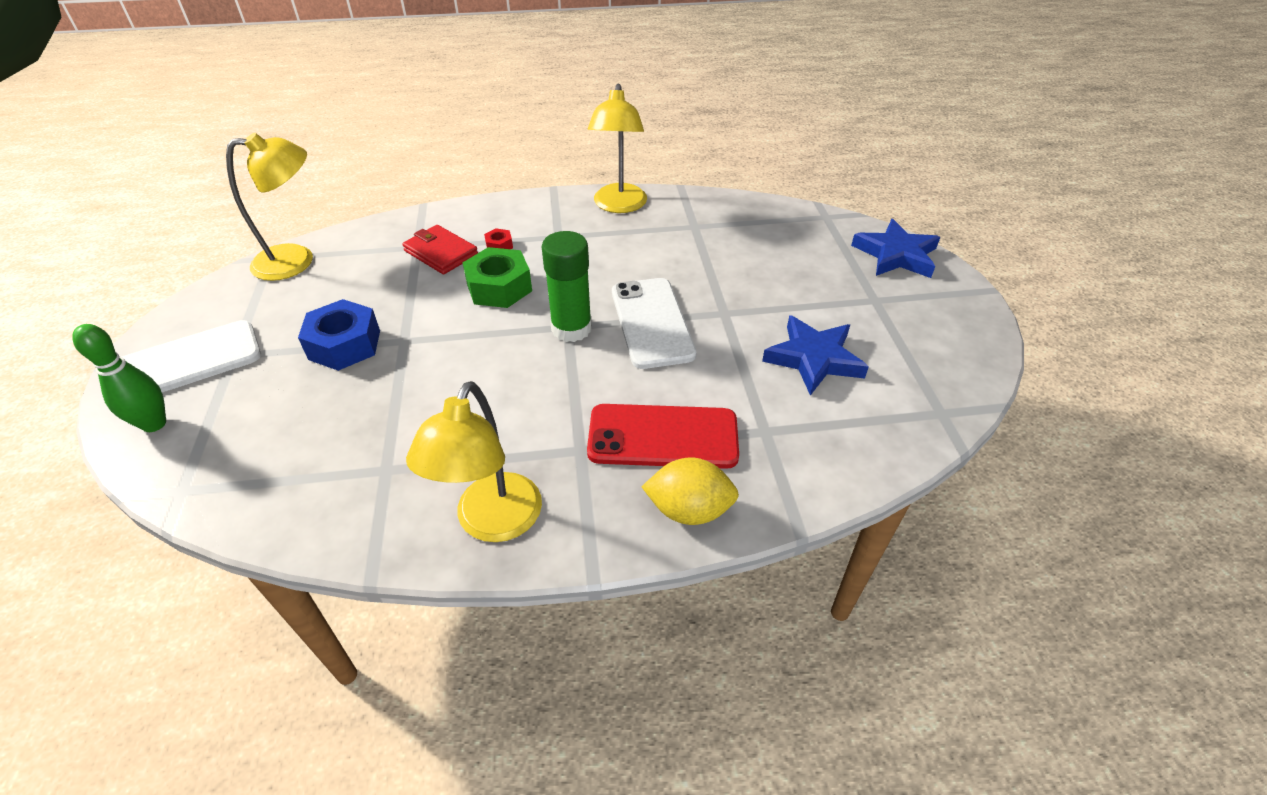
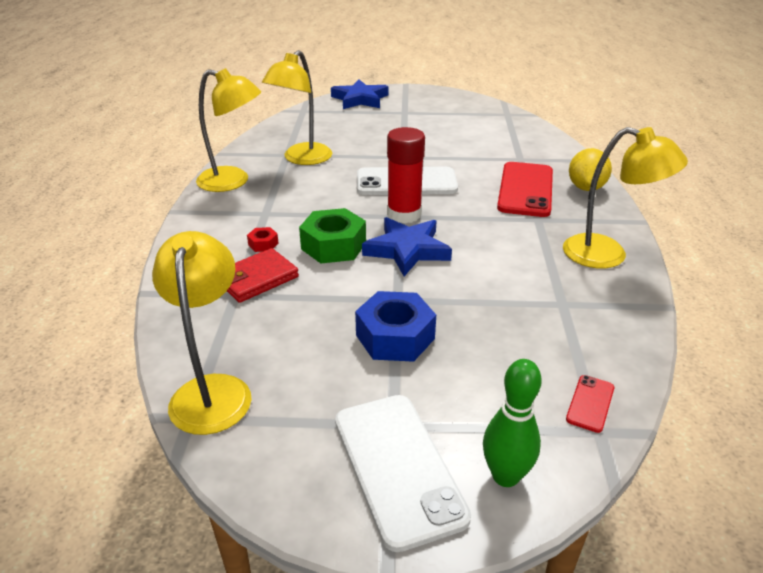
camera: 80 degrees left, 10 degrees down
green glue stick [541,231,592,342] -> red glue stick [387,127,425,224]
blue star [762,315,869,396] -> blue star moved to [362,217,452,276]
none -> yellow lamp [262,50,332,165]
none -> red phone [566,375,614,433]

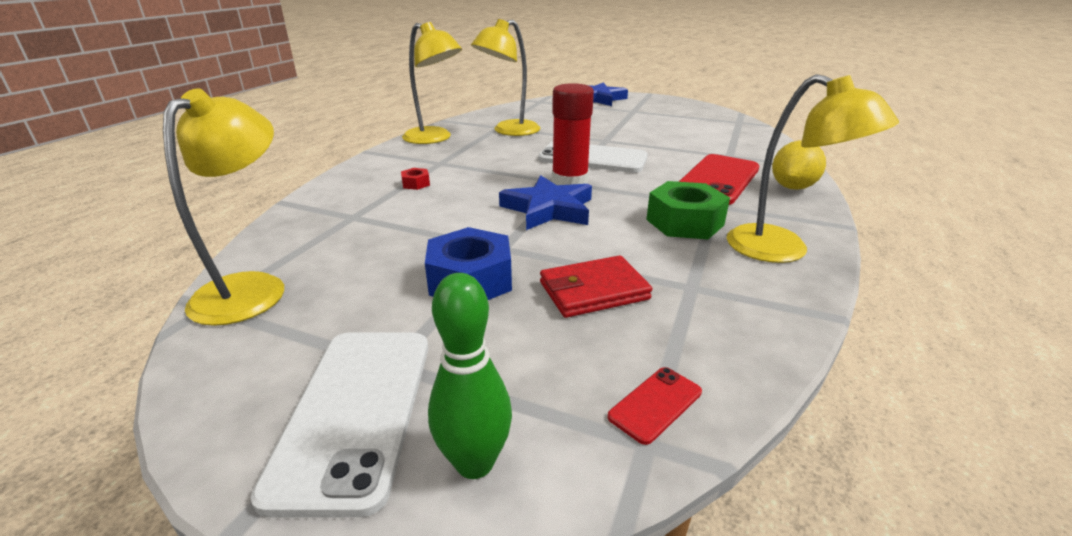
camera: 20 degrees right, 5 degrees down
red wallet [227,248,299,303] -> red wallet moved to [540,255,652,318]
green nut [299,208,366,263] -> green nut moved to [646,181,730,239]

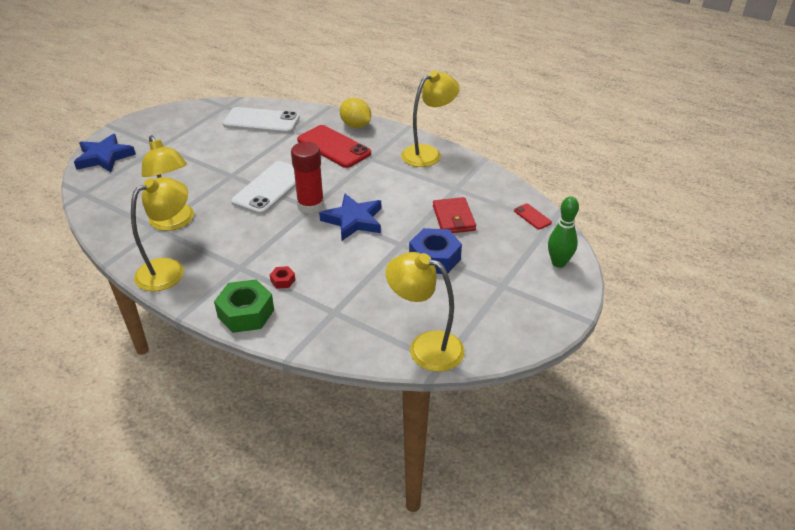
camera: 80 degrees left, 10 degrees up
white phone [251,332,428,517] -> white phone moved to [223,107,300,134]
green nut [646,181,730,239] -> green nut moved to [214,279,274,333]

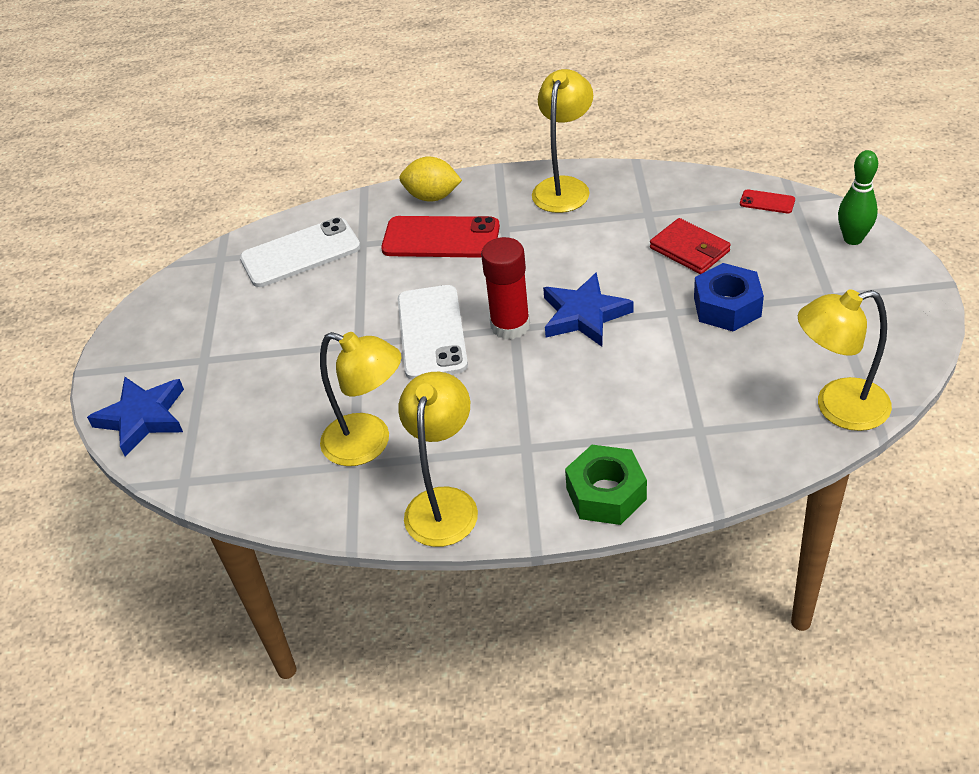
camera: 30 degrees left, 5 degrees up
red nut [270,266,295,289] -> none

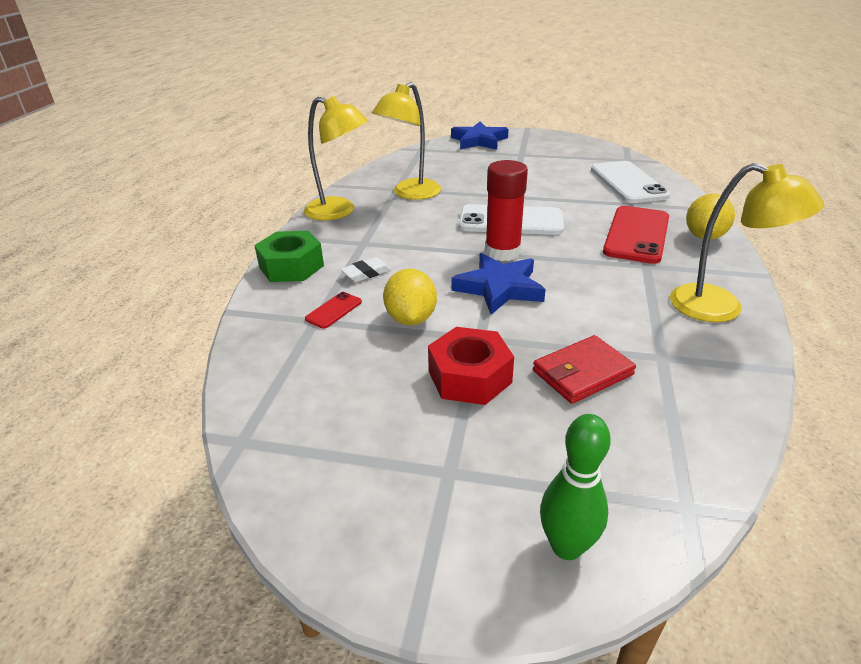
camera: 100 degrees right, 10 degrees down
blue nut [694,263,764,332] -> red nut [428,327,514,405]
red phone [740,189,795,214] -> red phone moved to [305,292,362,329]
yellow lamp [798,289,892,431] -> none
none -> white eraser [340,257,391,282]
none -> yellow lemon [383,268,437,325]

